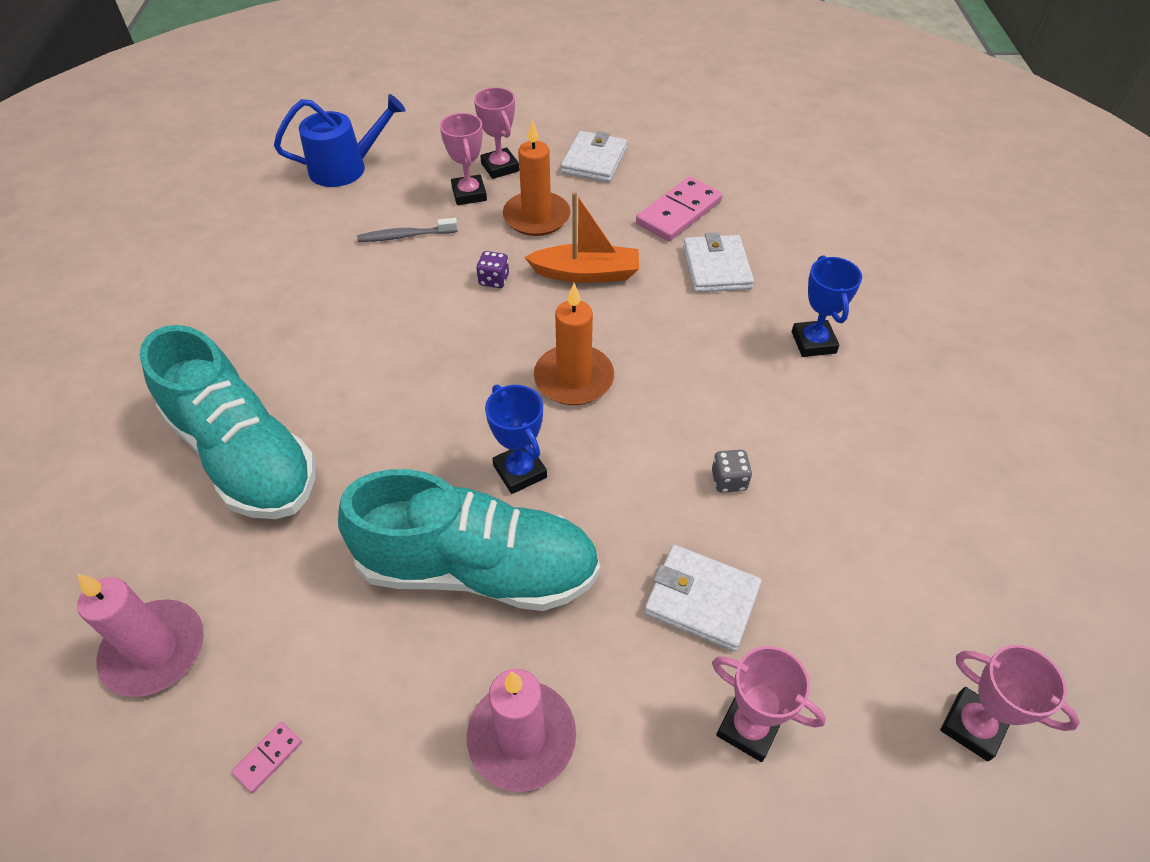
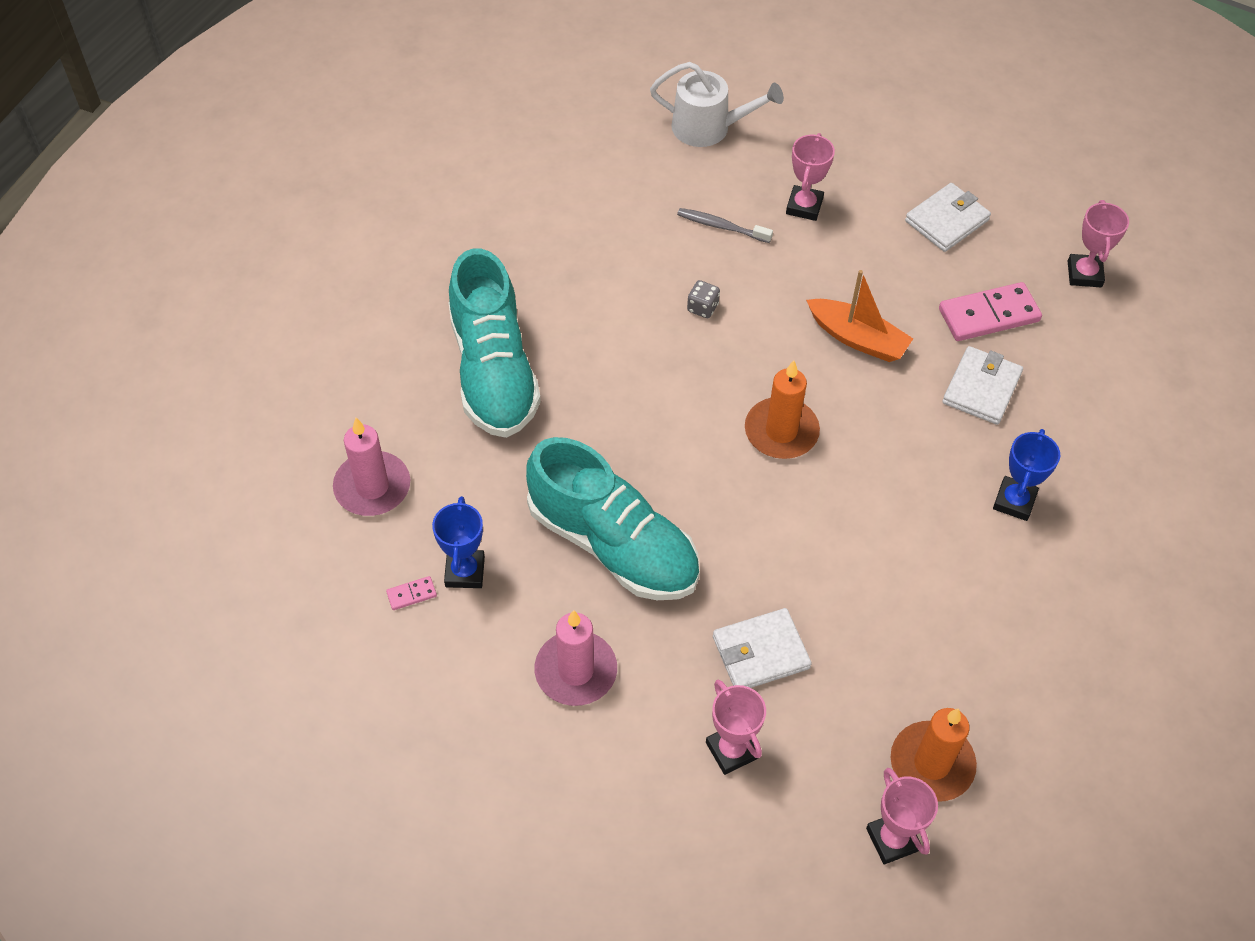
camera: 30 degrees right, 5 degrees up
blue watering can [274,94,406,187] -> white watering can [650,62,784,147]
pink trophy [474,87,519,179] -> pink trophy moved to [1068,200,1129,287]
purple dice [476,251,509,288] -> none
blue trophy [485,384,547,494] -> blue trophy moved to [432,496,485,588]
orange candle [503,119,570,236] -> orange candle moved to [891,708,977,802]
white wallet [644,545,762,652] -> white wallet turned 75 degrees counterclockwise [713,608,812,688]
grey dice [712,450,752,493] -> grey dice moved to [687,280,720,318]

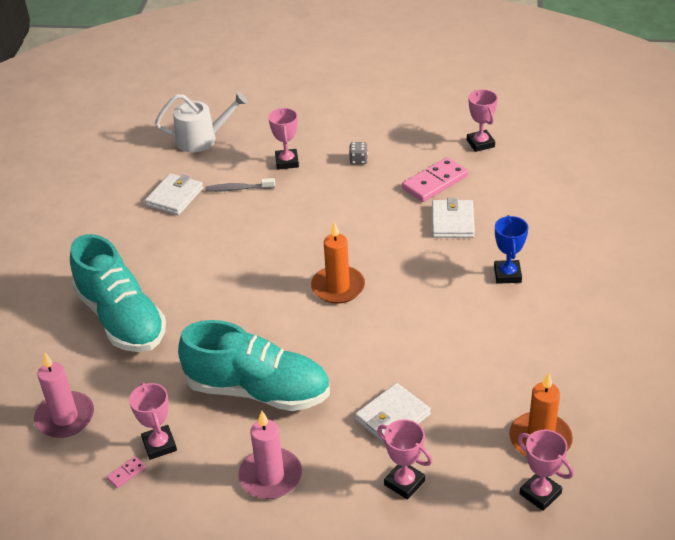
camera: 20 degrees left, 15 degrees down
blue trophy [432,496,485,588] -> pink trophy [129,382,177,460]
grey dice [687,280,720,318] -> grey dice moved to [349,142,368,164]
orange boat [806,270,913,362] -> none
white wallet [905,183,991,252] -> white wallet moved to [145,173,203,215]

